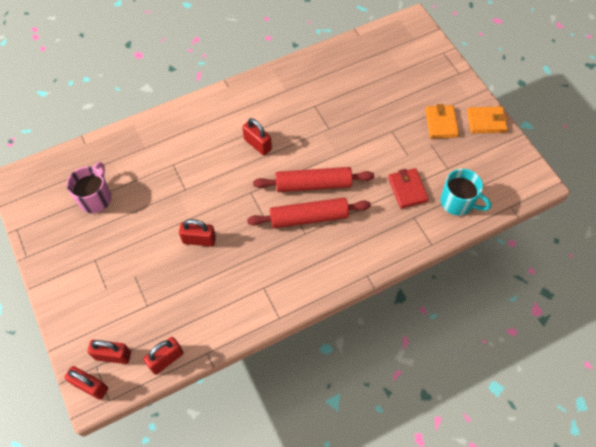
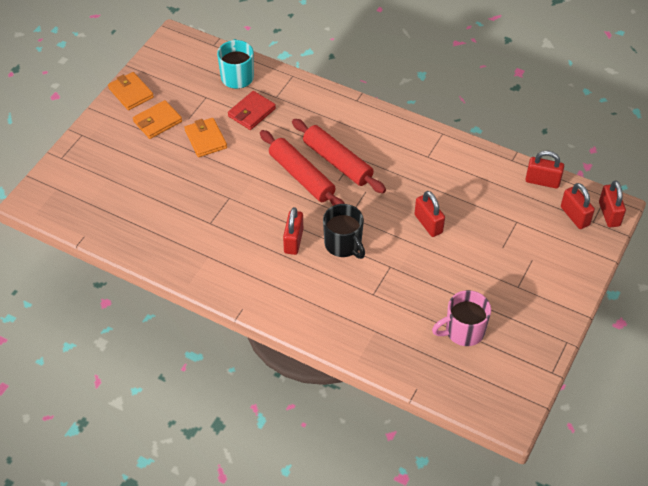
camera: 125 degrees left, 10 degrees down
none -> orange wallet [184,118,227,157]
none -> black mug [323,204,365,259]

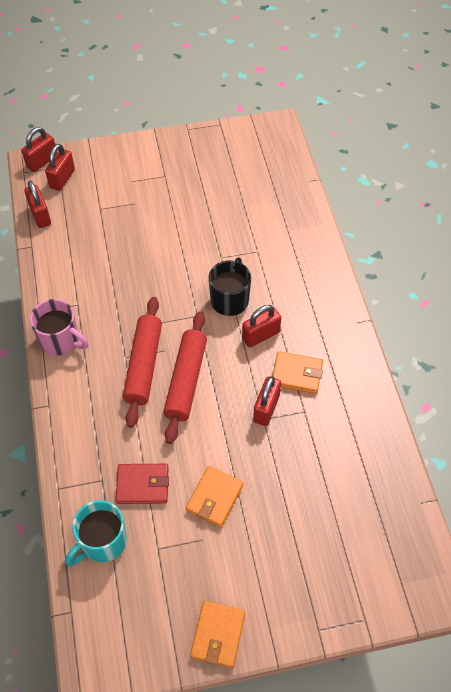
camera: 130 degrees left, 5 degrees up
orange wallet [133,100,182,139] -> orange wallet moved to [272,351,323,394]
red padlock [414,191,445,237] -> red padlock moved to [253,376,281,426]
pink mug [432,290,491,346] -> pink mug moved to [30,299,89,356]

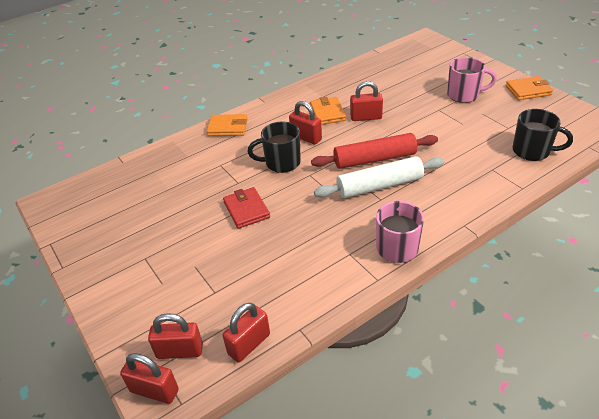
camera: 110 degrees left, 15 degrees down
turquoise mug [65,500,127,566] -> black mug [513,109,573,161]
red wallet [116,464,169,504] -> red wallet moved to [223,187,270,229]
red rolling pin [123,297,162,428] -> white rolling pin [314,156,444,198]
orange wallet [186,466,244,527] -> orange wallet moved to [207,114,248,136]
none -> pink mug [447,57,497,103]

